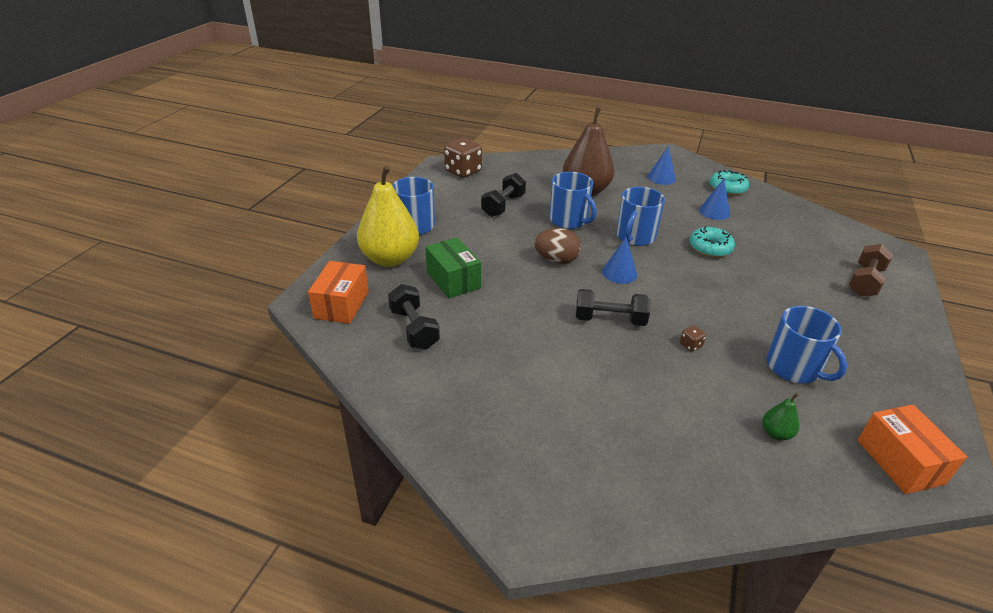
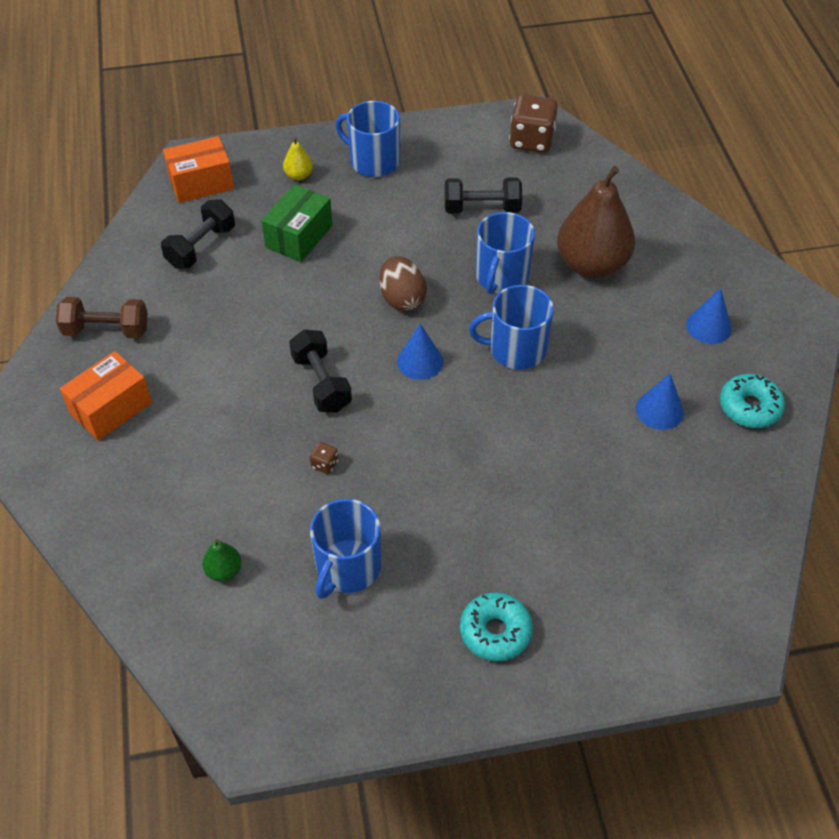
camera: 60 degrees right, 15 degrees up
yellow pear [357,166,419,267] -> yellow pear [283,137,313,180], size x0.42
turquoise donut [690,227,735,258] -> turquoise donut moved to [460,592,533,662]
brown dumbbell [849,244,893,296] -> brown dumbbell moved to [56,297,148,338]
orange box [857,405,967,494] -> orange box moved to [60,351,152,441]

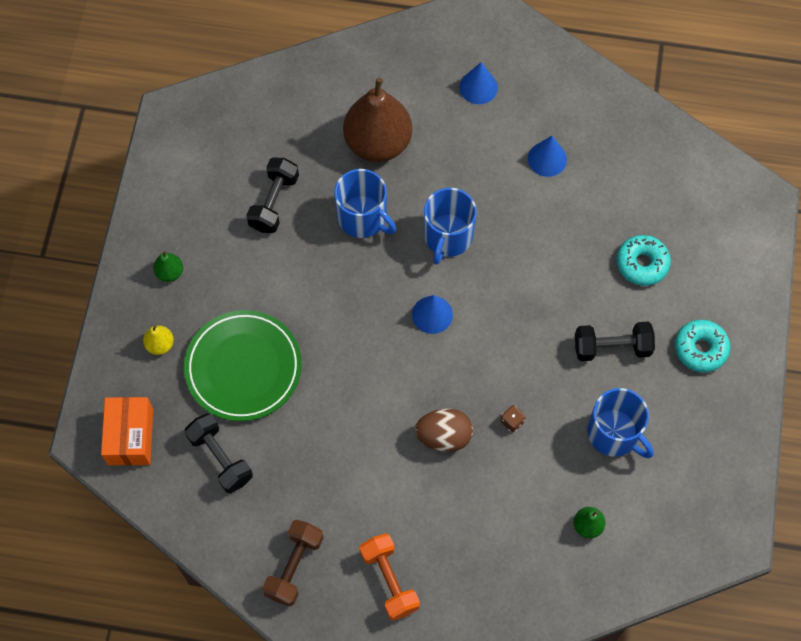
camera: 70 degrees left, 15 degrees up
orange box [60,351,152,441] -> orange dumbbell [360,534,420,621]
green box [261,184,332,262] -> green plate [184,310,302,421]
black dumbbell [289,329,352,412] -> black dumbbell moved to [575,322,655,361]
blue mug [335,101,400,177] -> green pear [153,251,183,282]
brown egg [380,256,427,311] -> brown egg moved to [415,409,473,452]
brown dice [509,95,558,153] -> none
turquoise donut [720,374,785,428] -> turquoise donut moved to [616,235,671,286]

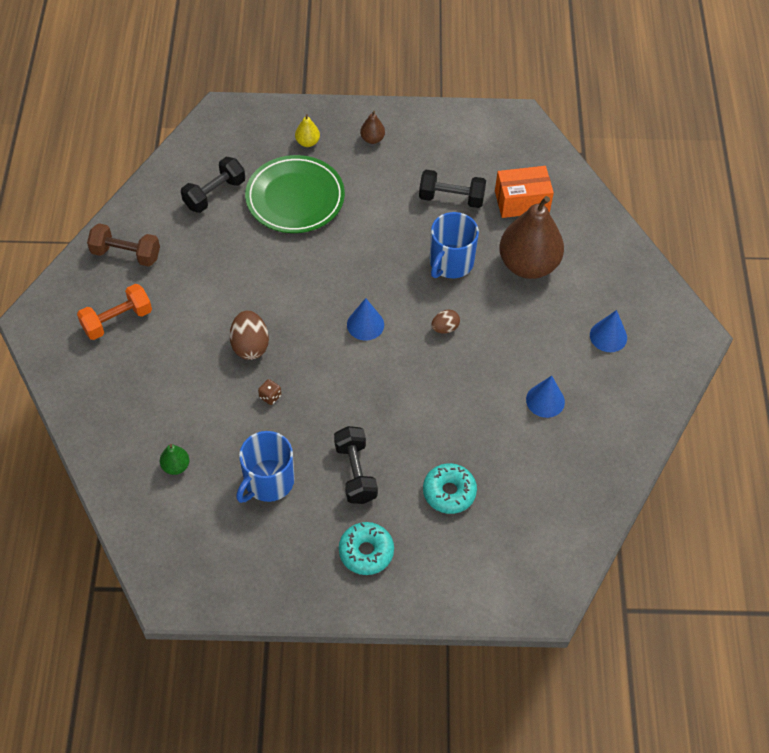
camera: 80 degrees right, 10 degrees down
orange box [101,397,153,466] -> orange box moved to [495,166,554,218]
green pear [153,251,183,282] -> brown pear [360,111,385,144]
blue mug [424,188,477,265] -> brown egg [432,309,460,334]

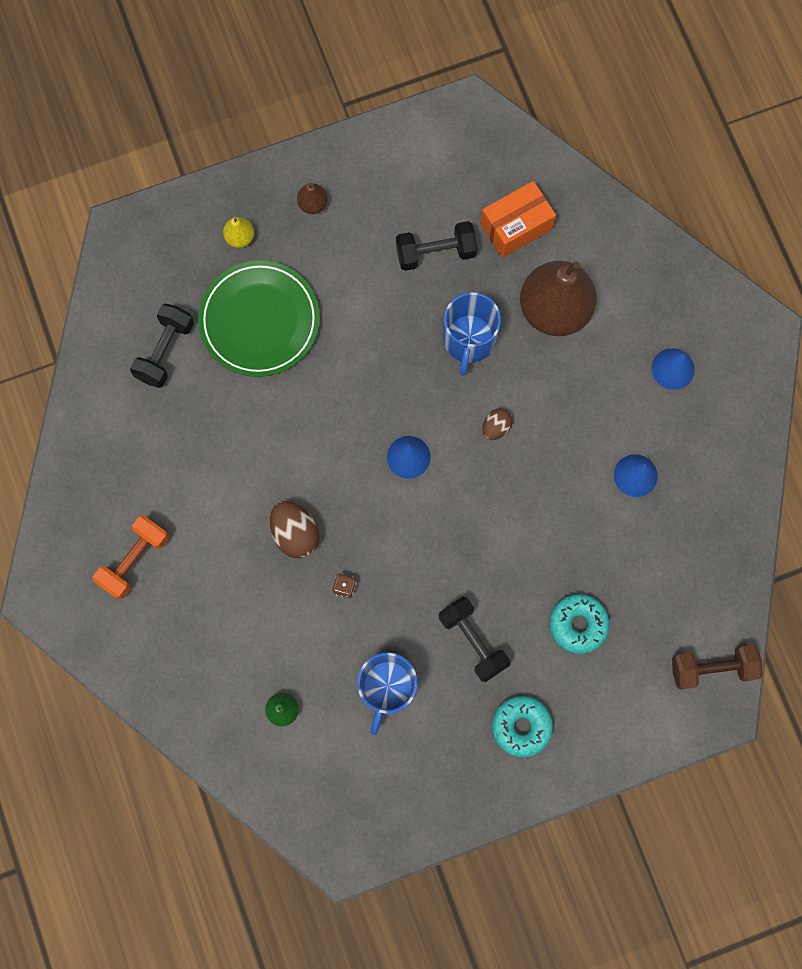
camera: 20 degrees left, 20 degrees up
brown dumbbell [87,223,160,267] -> brown dumbbell moved to [672,645,762,690]

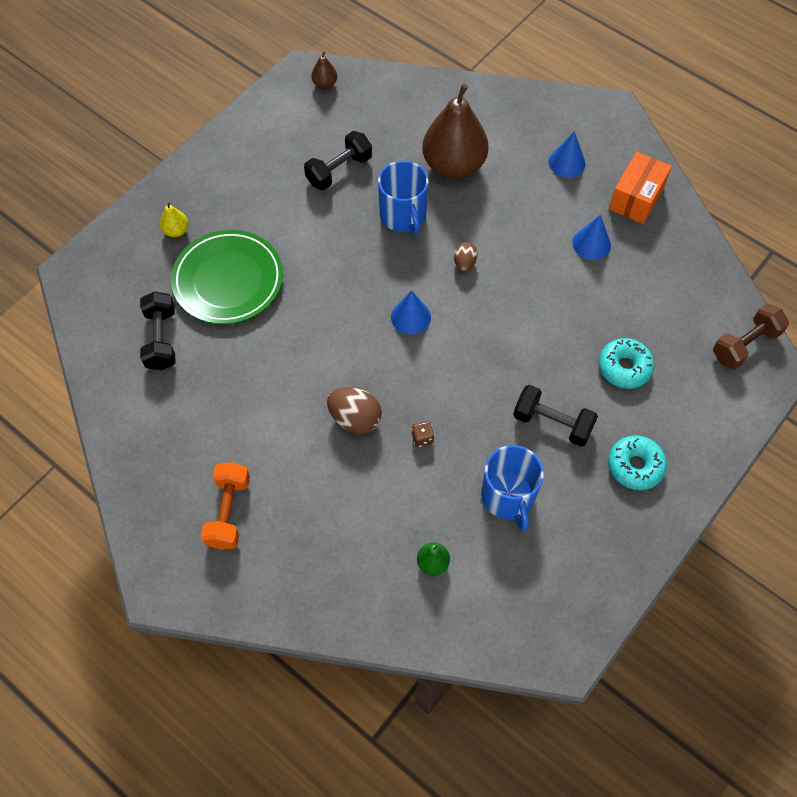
camera: 30 degrees left, 15 degrees down
brown pear [297,183,328,214] -> brown pear moved to [311,51,337,89]
orange box [480,181,556,258] -> orange box moved to [609,152,672,224]

